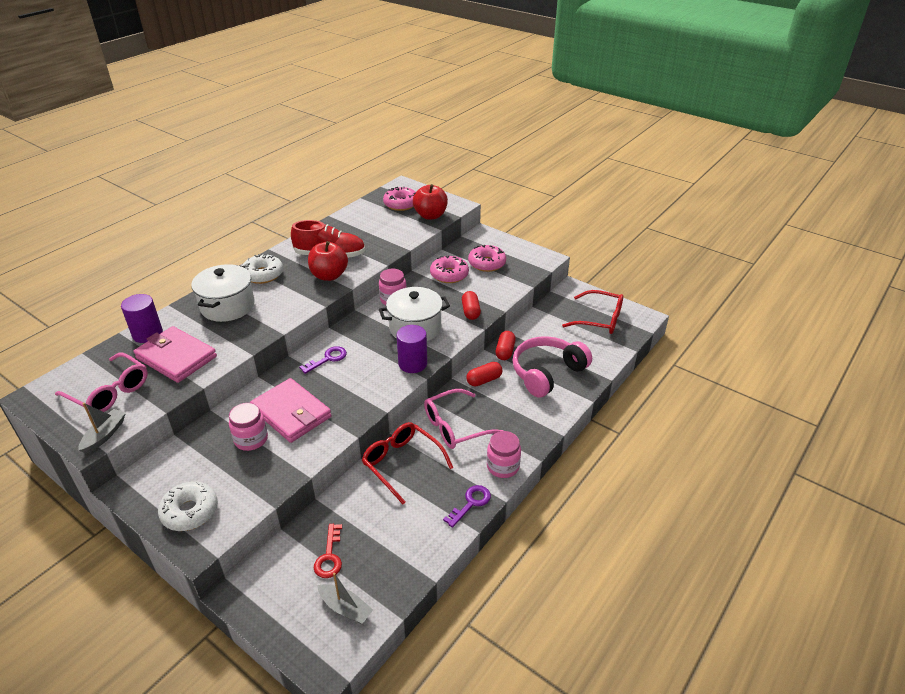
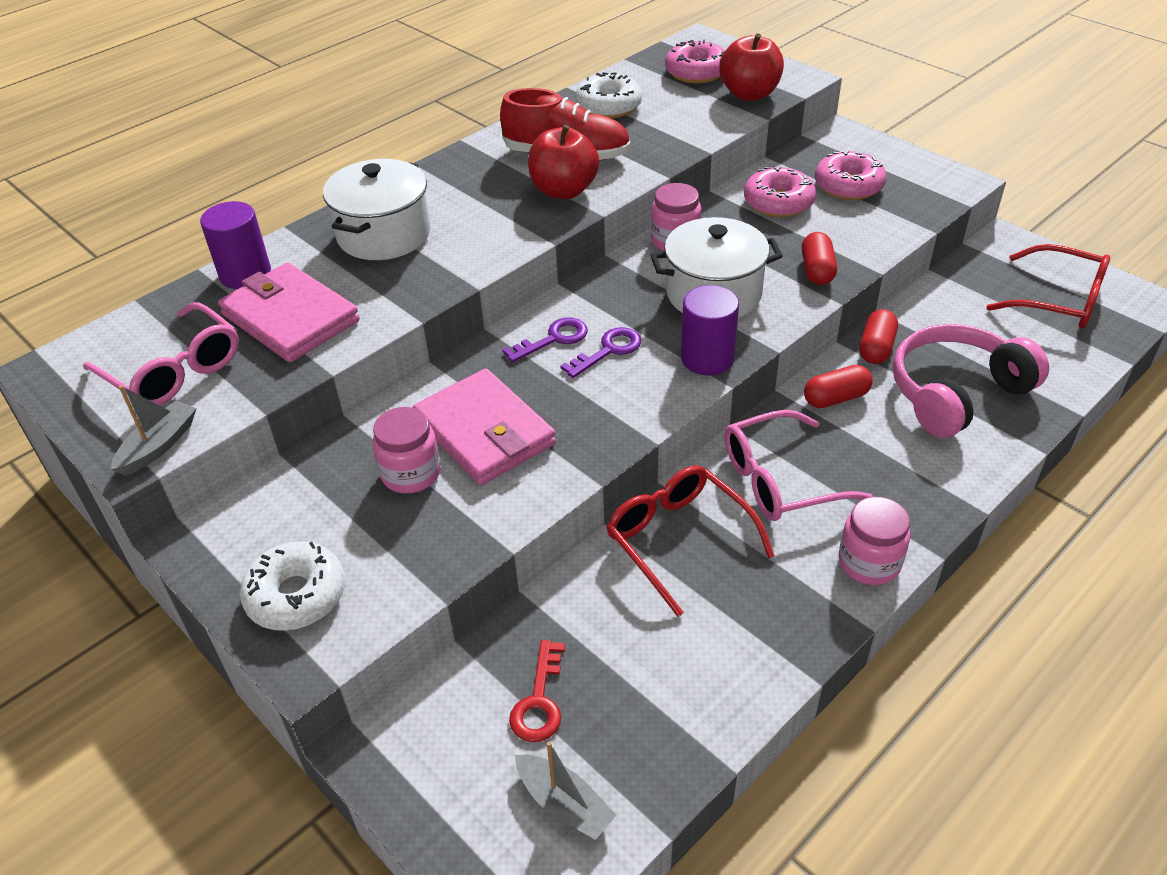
camera: 10 degrees right, 5 degrees up
white donut [242,254,283,284] -> white donut moved to [575,72,642,119]
purple key [443,485,491,528] -> purple key moved to [560,327,641,378]

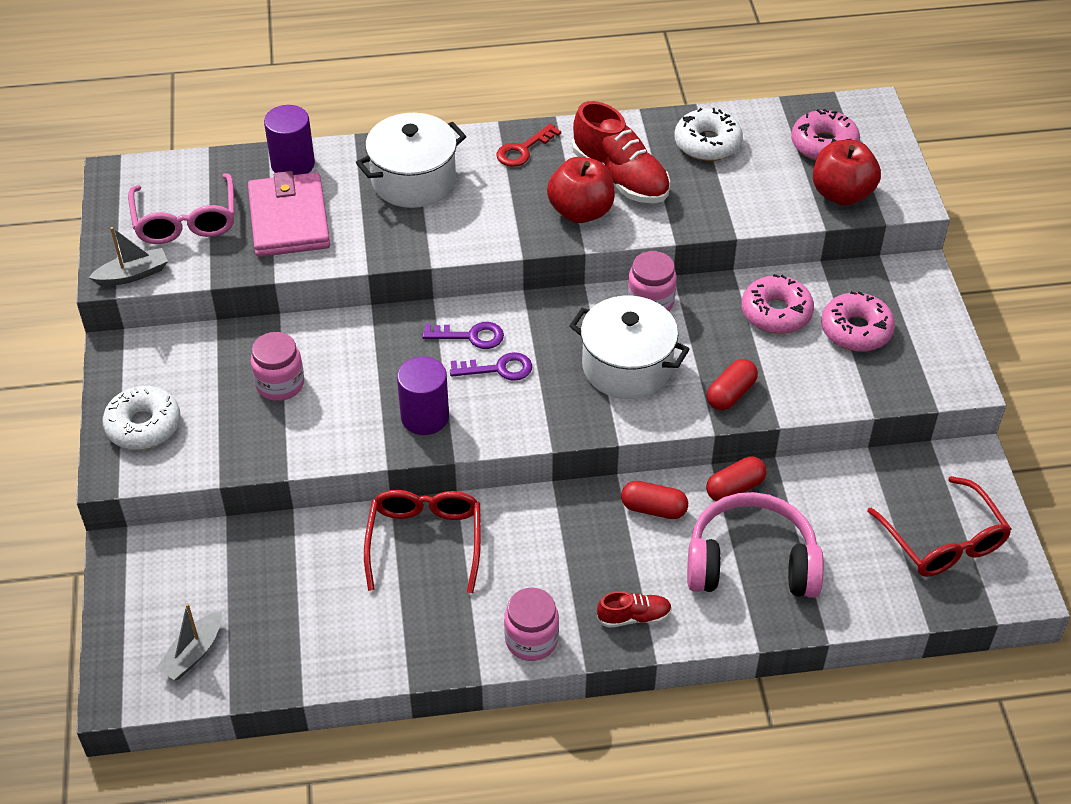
camera: 35 degrees right, 5 degrees up
pink wallet [413,368,556,485] -> none
red key [509,640,565,742] -> red key moved to [496,124,561,167]
grey boat [515,741,616,840] -> grey boat turned 45 degrees clockwise [156,603,222,680]
purple cylinder [681,285,739,375] -> purple cylinder moved to [397,357,449,435]
pink glasses [725,410,873,521] -> none
none -> red shoe [597,591,672,628]

